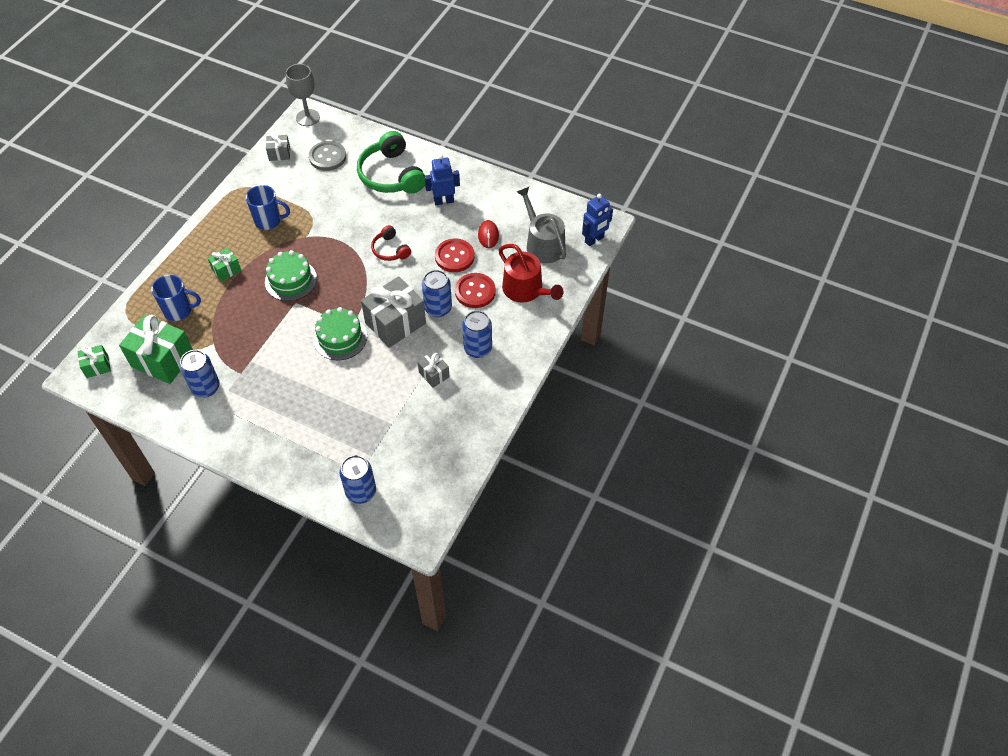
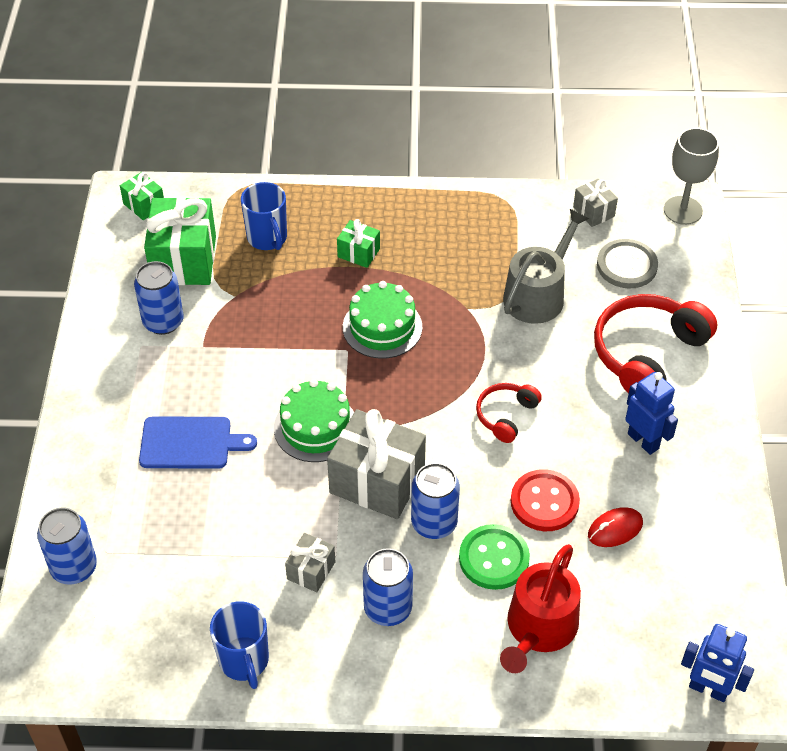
camera: 65 degrees right, 5 degrees down
blue mug [246,185,290,230] -> blue mug moved to [210,601,269,689]
green headphones [357,131,425,194] -> red headphones [594,294,718,394]
red button [455,273,496,308] -> green button [459,524,530,590]
grey watering can [517,187,566,263] -> grey watering can moved to [503,209,589,324]
none -> blue cutting board [139,416,257,469]

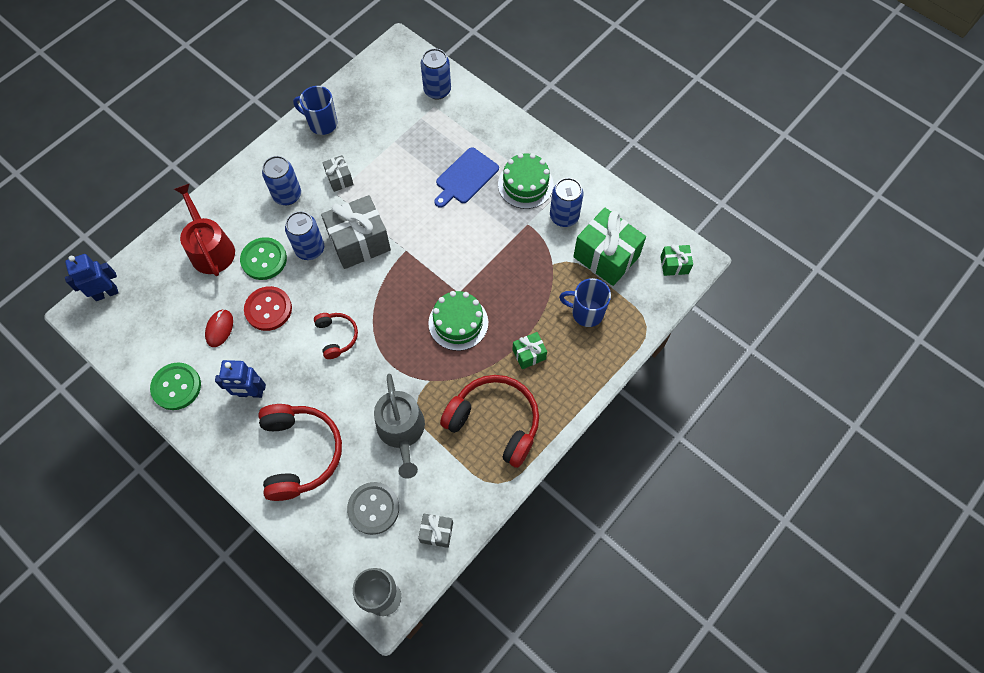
camera: 130 degrees right, 15 degrees up
green cake [274,379,354,462] -> green cake moved to [498,153,554,209]
none -> green button [150,363,201,410]
none -> red headphones [440,375,539,468]

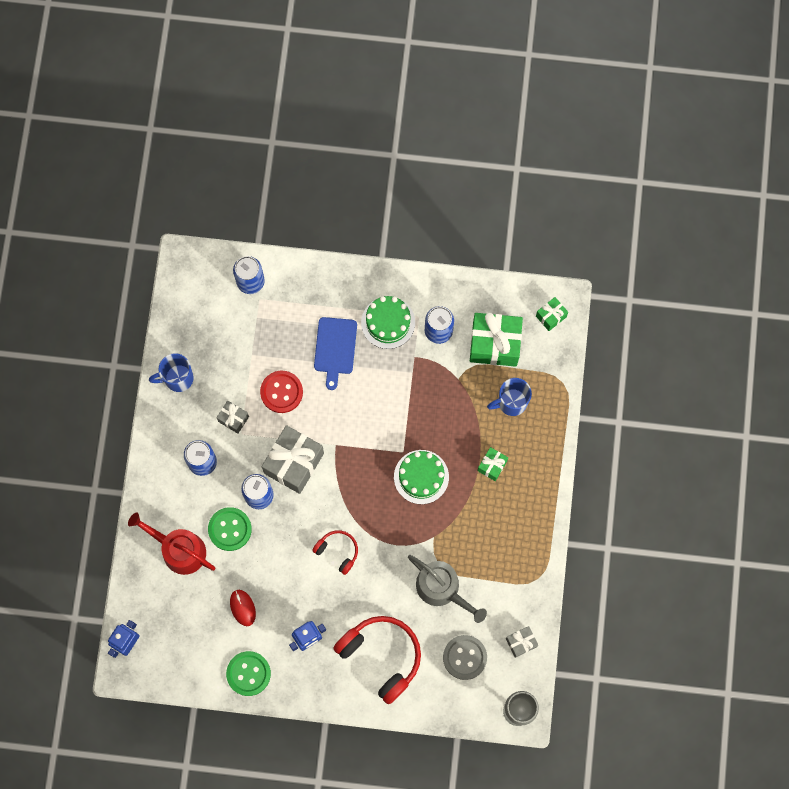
camera: 35 degrees left, 10 degrees up
red button [244,286,292,331] -> red button moved to [260,371,303,413]
red headphones [440,375,539,468] -> none

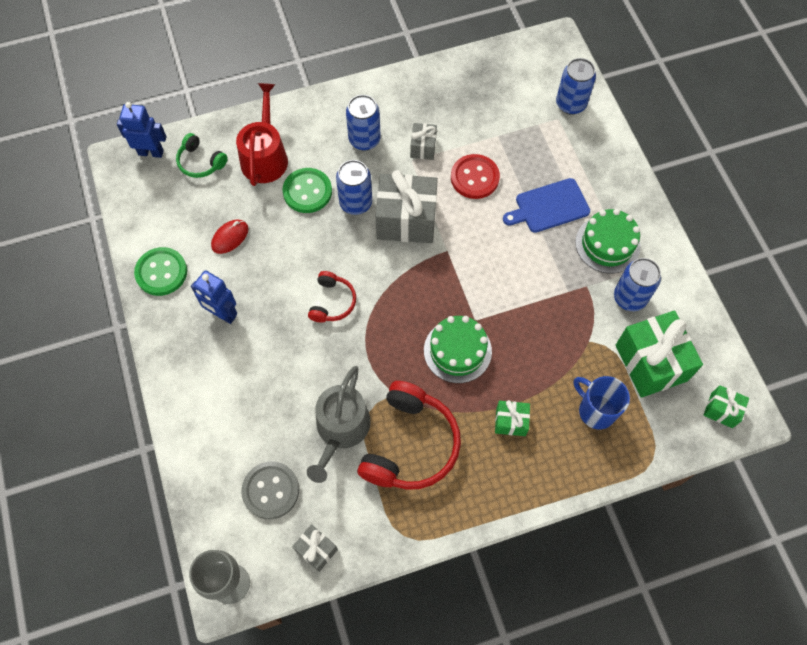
camera: 65 degrees right, 10 degrees down
blue mug [149,353,194,392] -> none
red headphones [333,616,421,704] -> red headphones moved to [357,381,461,490]
none -> green headphones [176,133,228,178]

